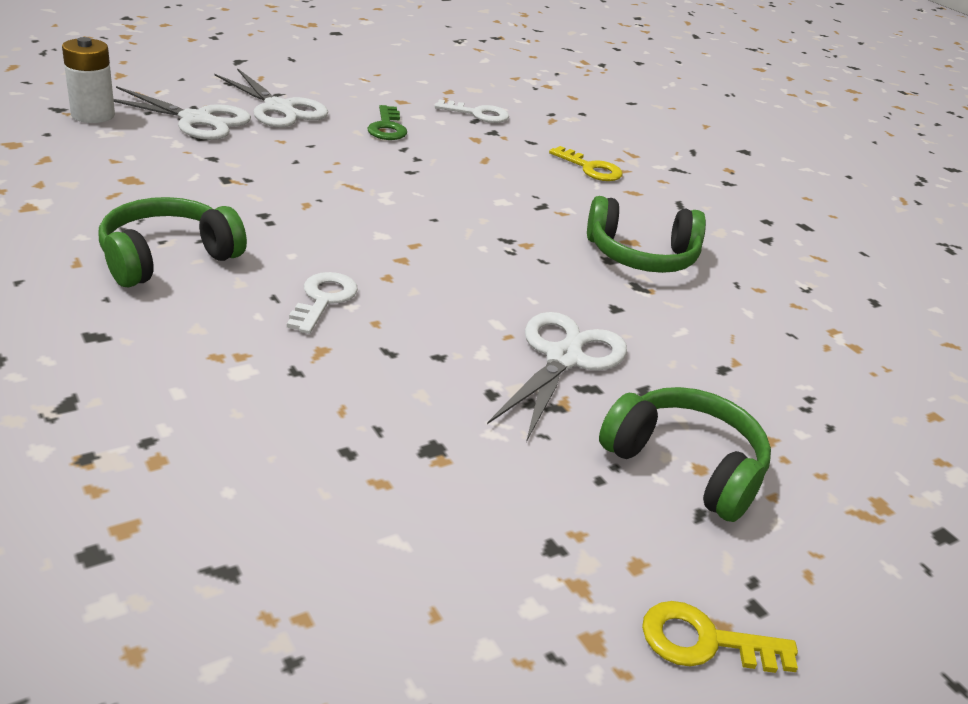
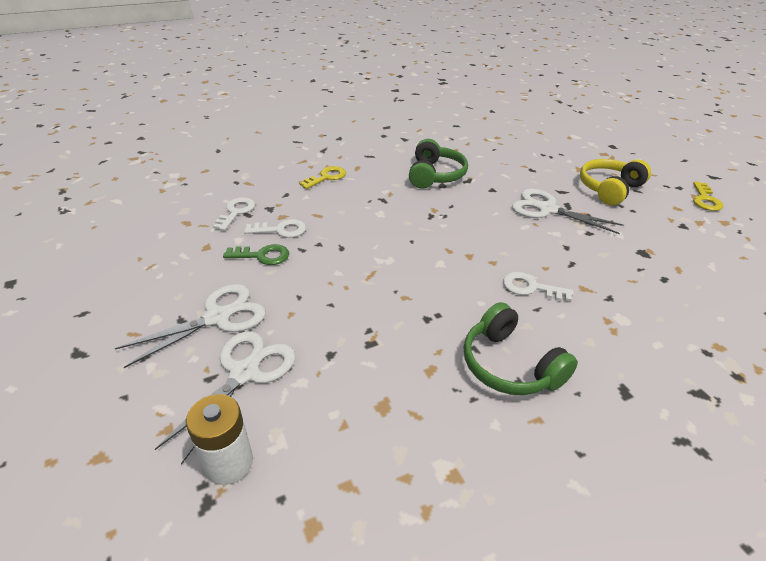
camera: 80 degrees left, 5 degrees up
green headphones [599,387,771,522] -> yellow headphones [580,159,651,205]
none -> white key [244,219,306,238]

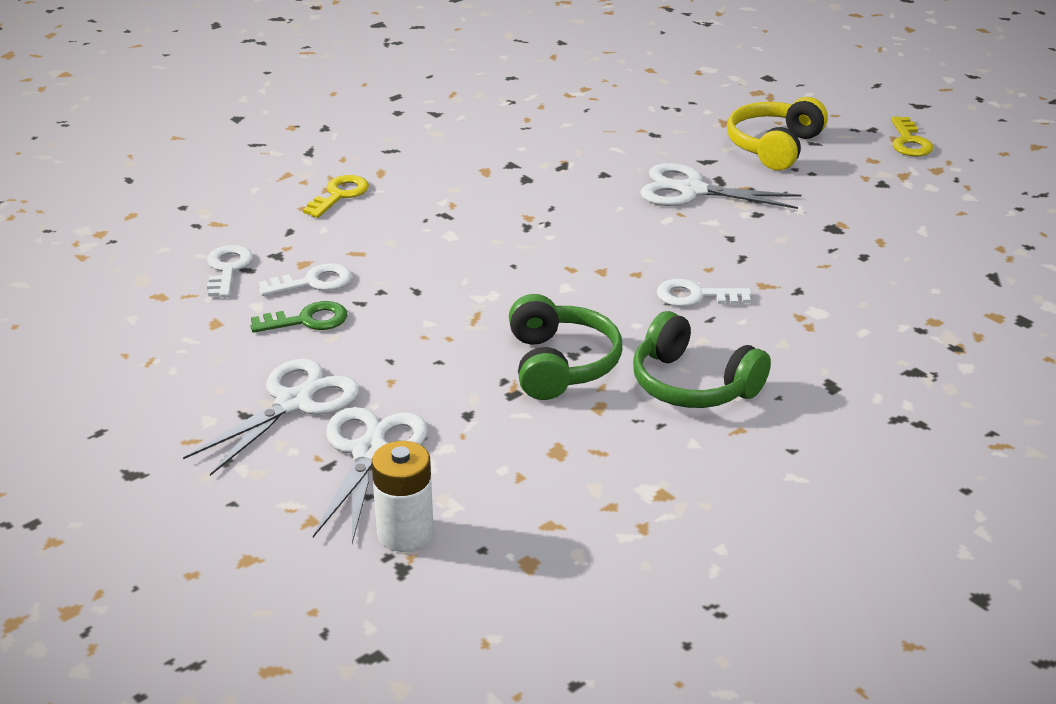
camera: 15 degrees left, 5 degrees down
green headphones [409,139,468,189] -> green headphones moved to [509,294,622,400]

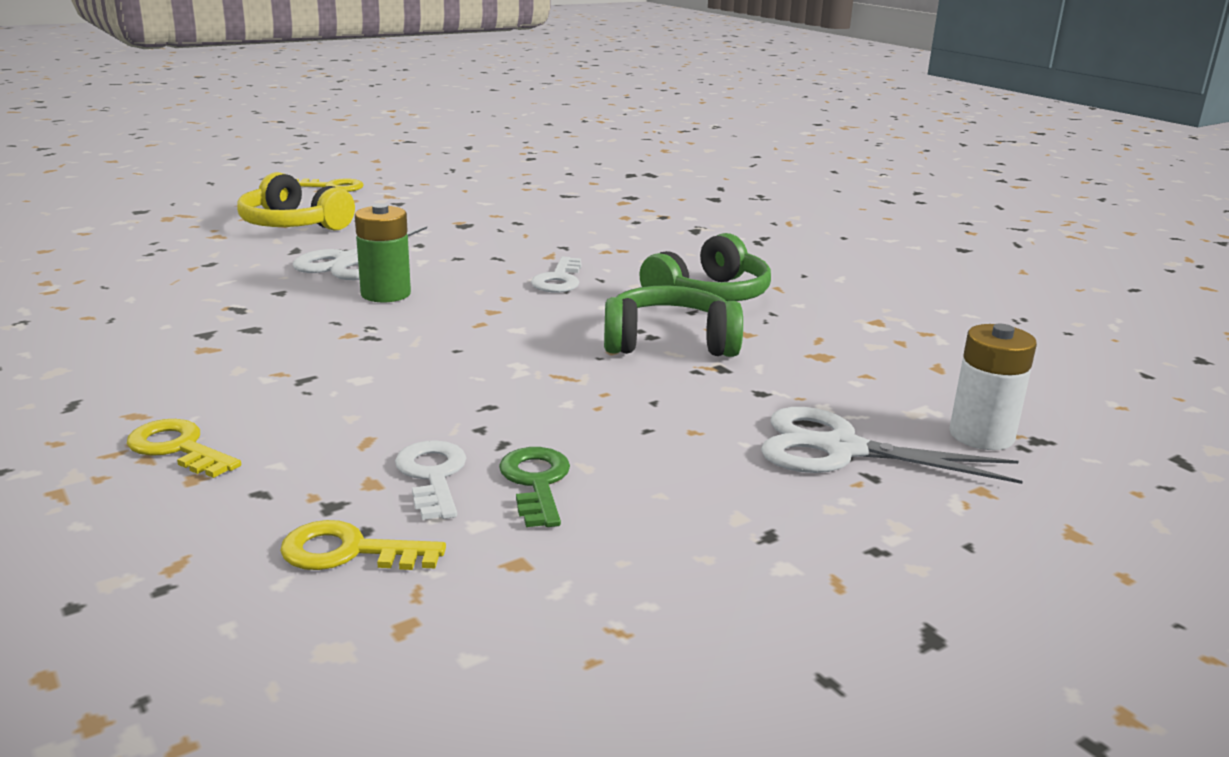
camera: 85 degrees left, 10 degrees down
white scissors [183,359,359,476] -> none
white key [207,245,253,297] -> yellow key [280,520,446,570]
none -> green battery [355,203,411,302]

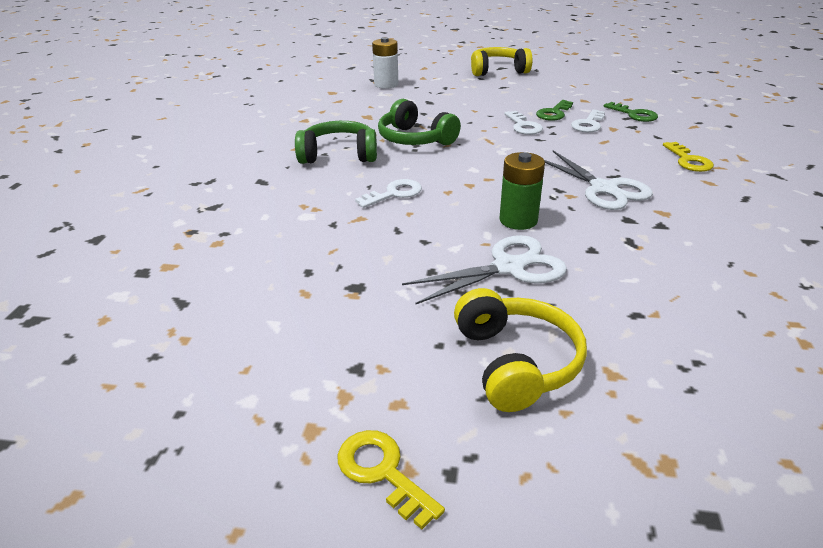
camera: 135 degrees left, 10 degrees up
yellow key [280,520,446,570] -> green key [603,102,658,122]
white scissors [761,407,1023,484] -> white scissors moved to [544,151,653,210]
none -> yellow headphones [471,47,533,76]
none -> white key [504,111,543,135]

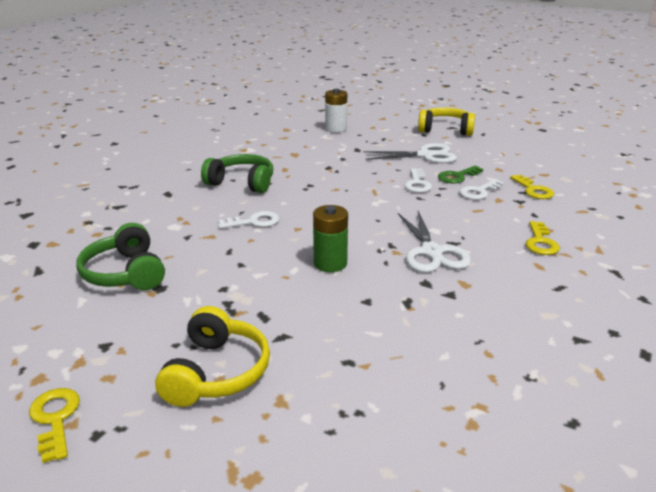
camera: 20 degrees right, 5 degrees down
green headphones [378,99,461,145] -> green headphones moved to [76,223,165,290]
white scissors [402,235,567,304] -> white scissors moved to [363,143,457,163]
green key [603,102,658,122] -> yellow key [510,175,554,199]

